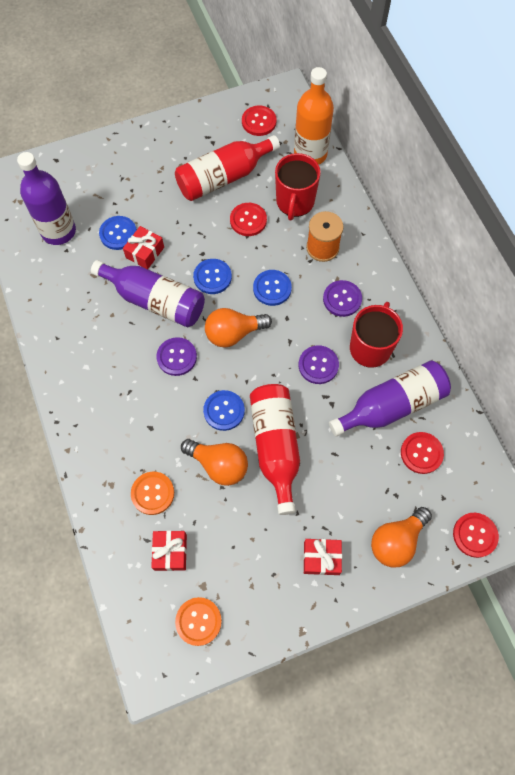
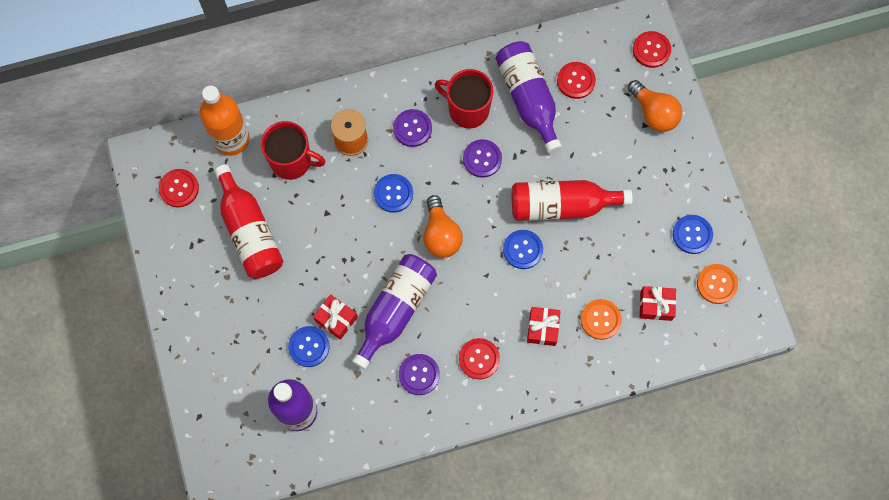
camera: 85 degrees left, 5 degrees up
purple button [156,337,197,376] -> purple button moved to [399,354,440,395]
orange light bulb [181,439,248,486] -> none
blue button [193,259,232,294] -> blue button moved to [673,215,713,254]
red button [230,203,267,236] -> red button moved to [459,338,500,379]
red gift [303,539,342,575] -> red gift moved to [527,307,560,346]

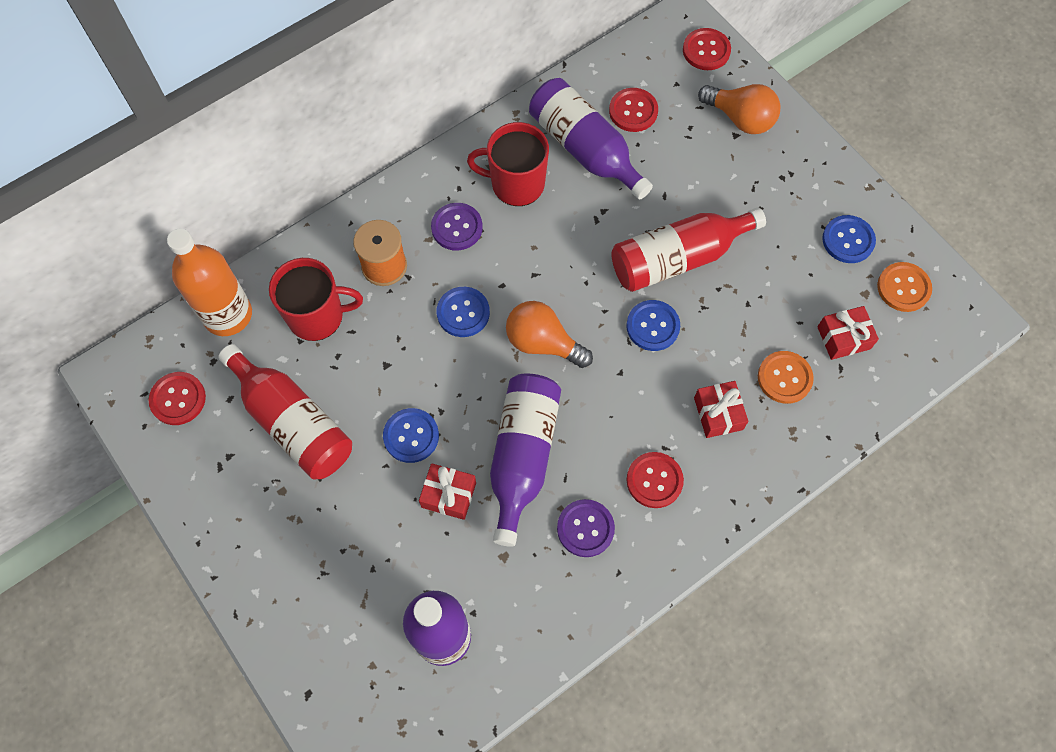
camera: 20 degrees left, 5 degrees down
blue button [288,326,330,367] -> blue button moved to [383,408,439,463]
orange light bulb [423,195,463,258] -> orange light bulb turned 150 degrees clockwise [506,301,593,368]
purple button [463,139,502,178] -> none

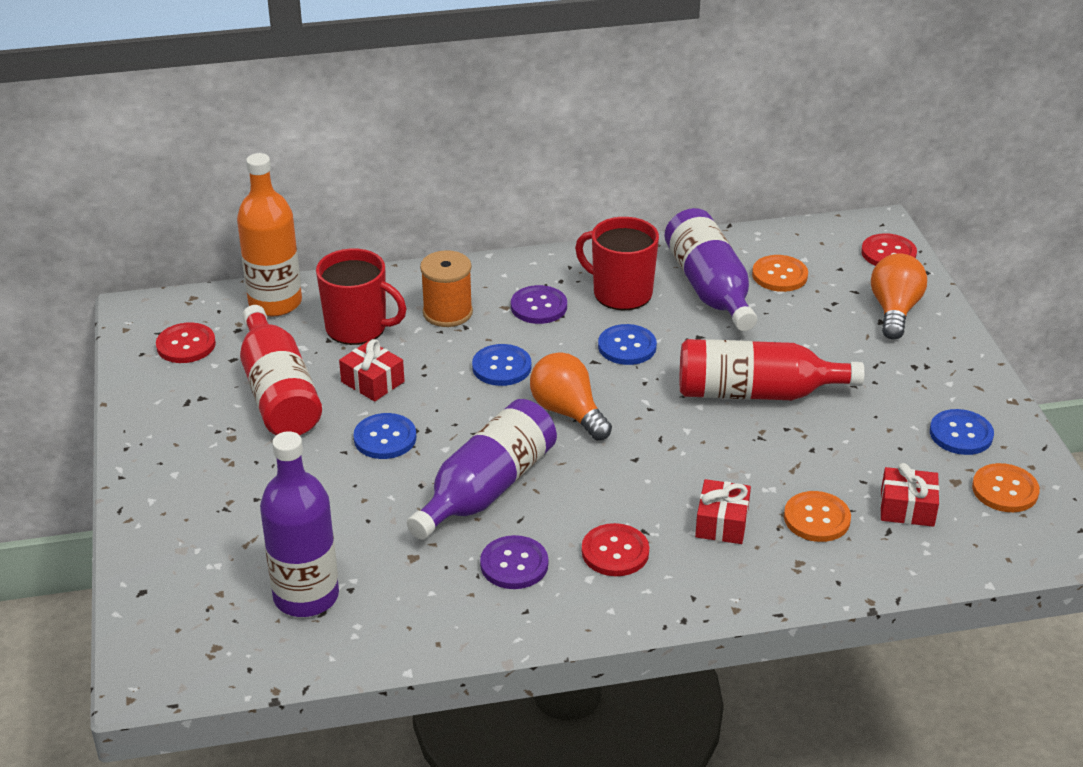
camera: 25 degrees right, 30 degrees down
red gift [419,463,476,520] -> red gift moved to [339,339,404,402]
red button [609,88,658,132] -> orange button [752,255,808,292]
blue button [626,300,680,351] -> blue button moved to [598,324,657,365]
orange light bulb [698,84,780,134] -> orange light bulb turned 135 degrees counterclockwise [871,253,927,340]

